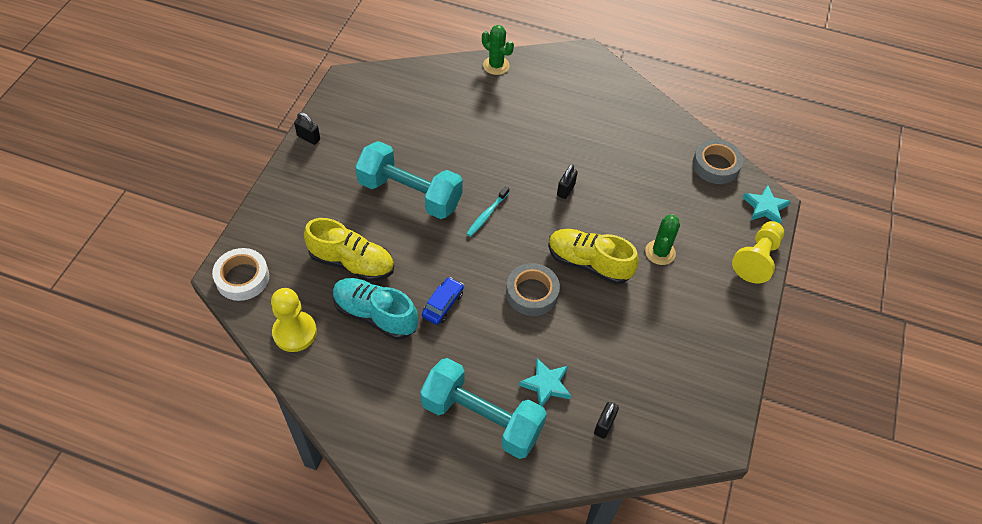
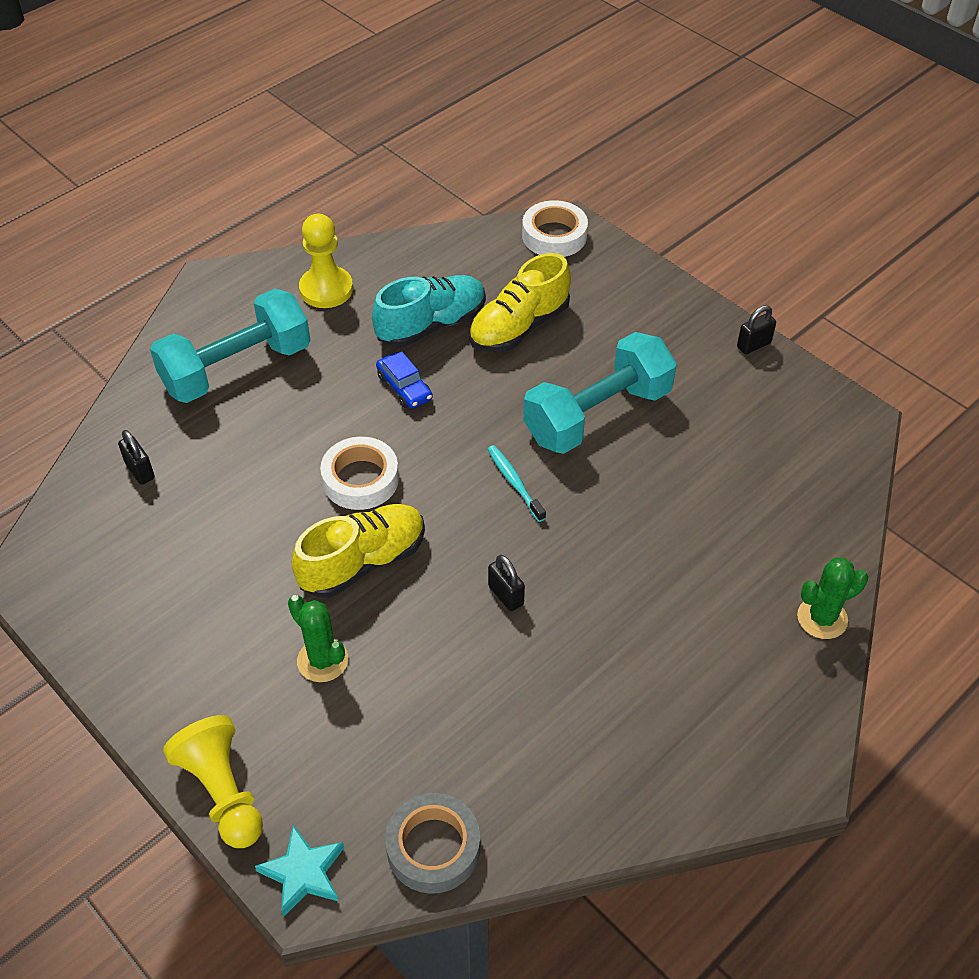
camera: 120 degrees right, 5 degrees down
yellow pawn [271,288,317,352] -> yellow pawn moved to [299,214,353,308]
grey tape [506,263,560,316] -> white tape [320,437,399,510]
turquoise star [519,358,571,407] -> none

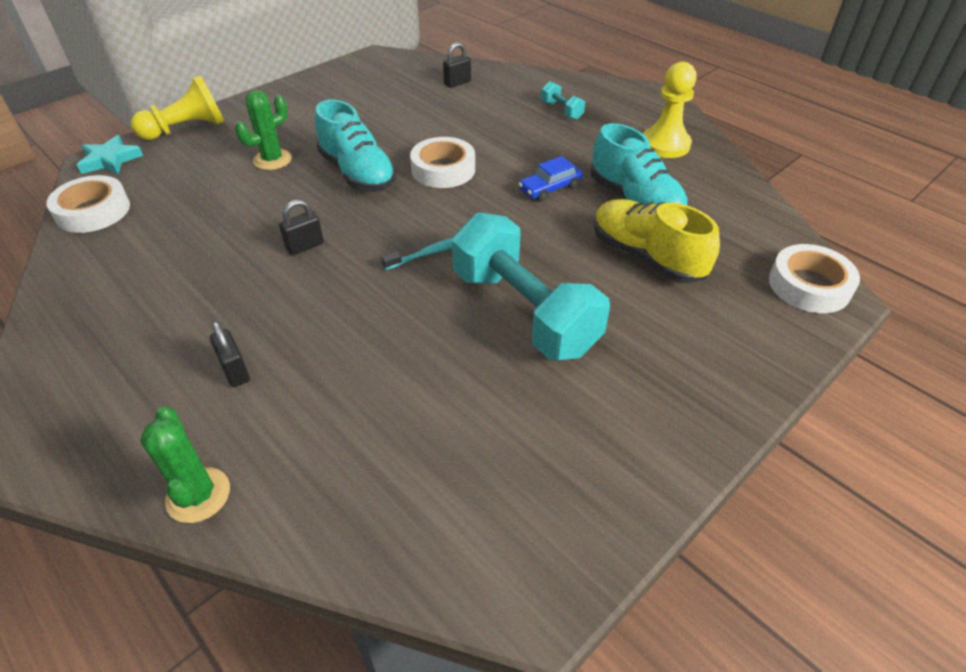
camera: 90 degrees right, 5 degrees down
turquoise dumbbell [150,289,310,403] -> turquoise dumbbell [541,81,585,120], size x0.41
yellow shoe [292,504,425,598] -> turquoise shoe [315,100,396,192]
grey tape [385,793,480,894] -> white tape [46,175,130,233]
black padlock [737,305,776,354] -> black padlock moved to [210,321,250,387]

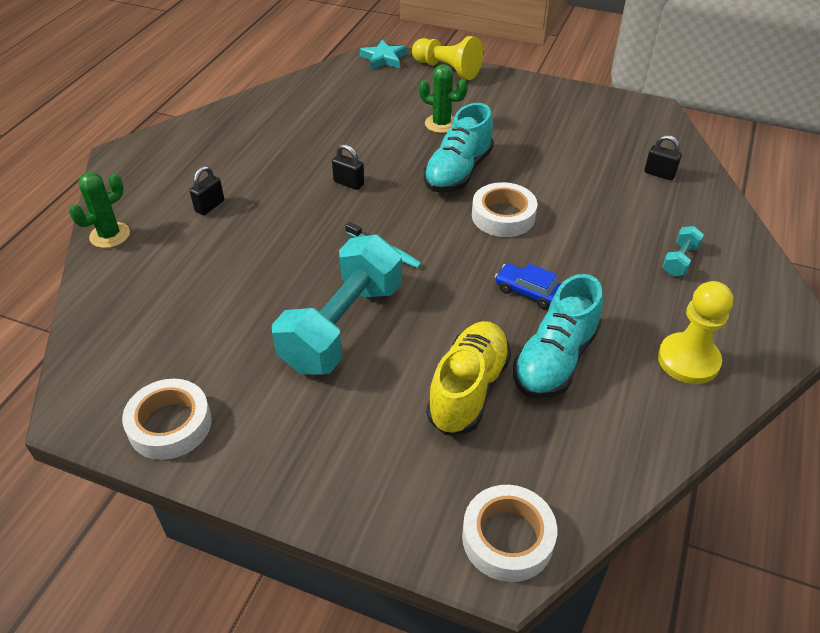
camera: 65 degrees right, 0 degrees up
white tape [46,175,130,233] -> white tape moved to [122,379,212,460]

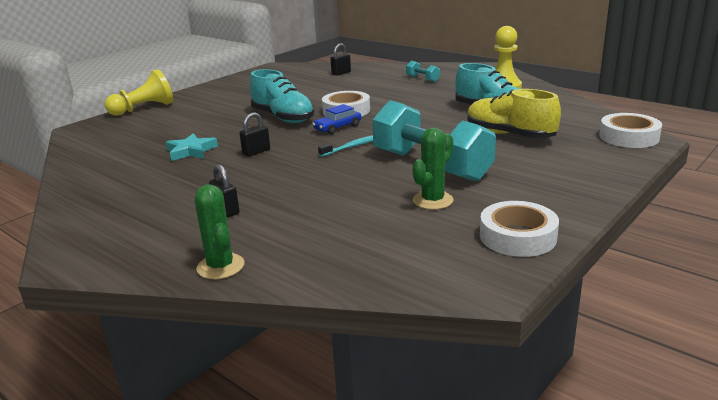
camera: 70 degrees left, 20 degrees down
turquoise star [360,40,406,70] -> turquoise star moved to [166,133,218,161]
green cactus [419,64,468,133] -> green cactus moved to [412,127,453,210]
blue car [495,263,561,309] -> blue car moved to [312,104,361,134]

